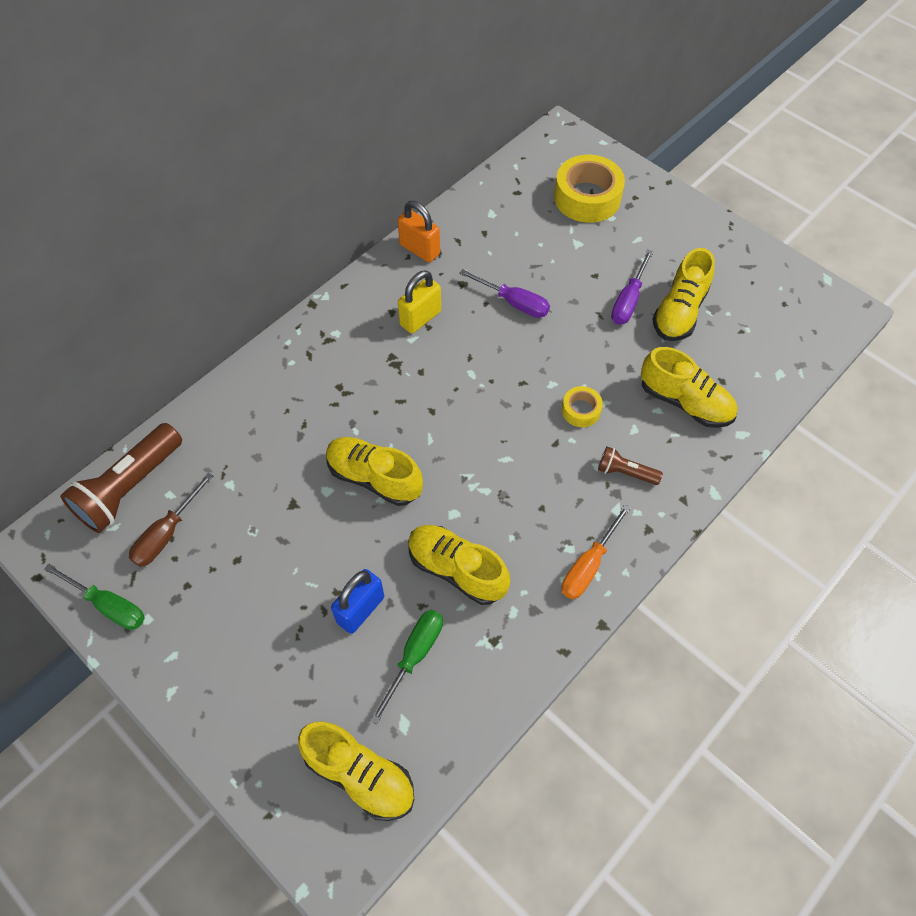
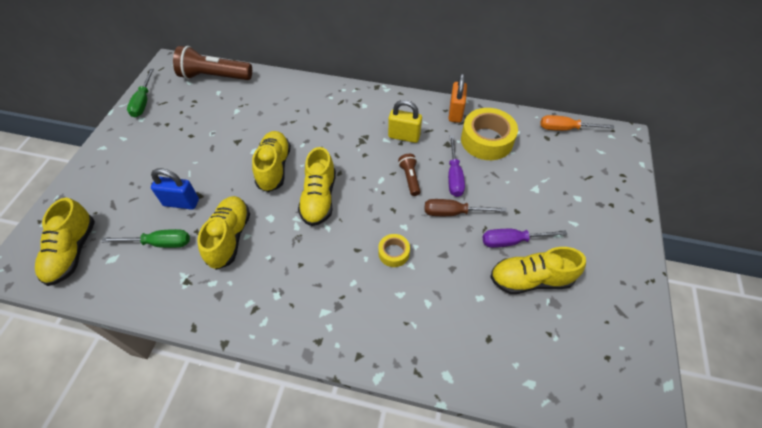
camera: 60 degrees right, 5 degrees down
brown screwdriver [129,473,213,567] -> brown screwdriver moved to [425,199,507,216]
yellow tape [554,155,625,223] -> yellow tape moved to [461,108,518,160]
orange screwdriver [561,504,631,599] -> orange screwdriver moved to [540,115,614,131]
brown flashlight [598,447,663,485] -> brown flashlight moved to [398,154,421,196]
yellow shoe [641,347,737,428] -> yellow shoe moved to [298,147,336,226]

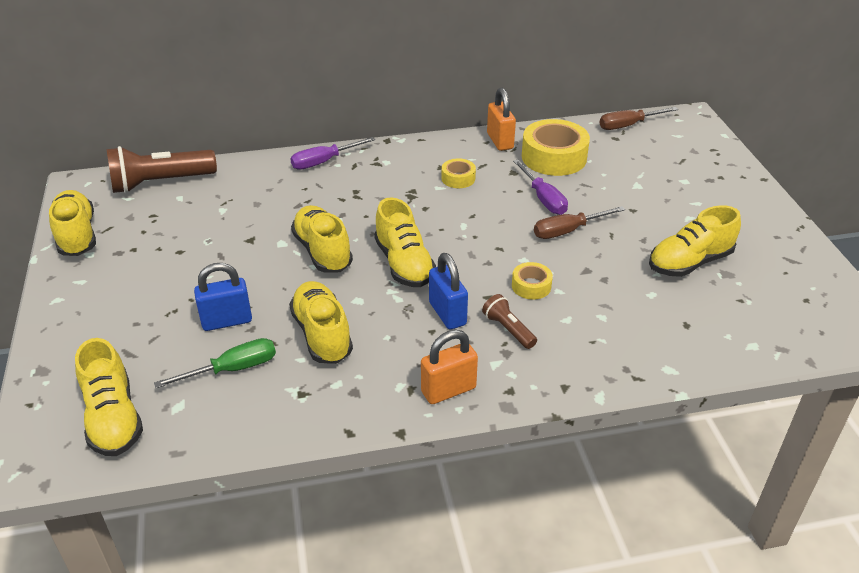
camera: 25 degrees left, 15 degrees down
green screwdriver [127,69,154,117] -> yellow shoe [49,190,96,256]
yellow padlock [388,100,422,143] -> yellow tape [442,158,476,188]
brown flashlight [398,154,421,196] -> brown flashlight moved to [482,294,537,349]
purple screwdriver [483,229,567,248] -> purple screwdriver moved to [290,137,375,170]
orange screwdriver [540,115,614,131] -> brown screwdriver [600,107,678,130]
none -> orange padlock [421,330,478,404]
none -> blue padlock [429,253,468,330]

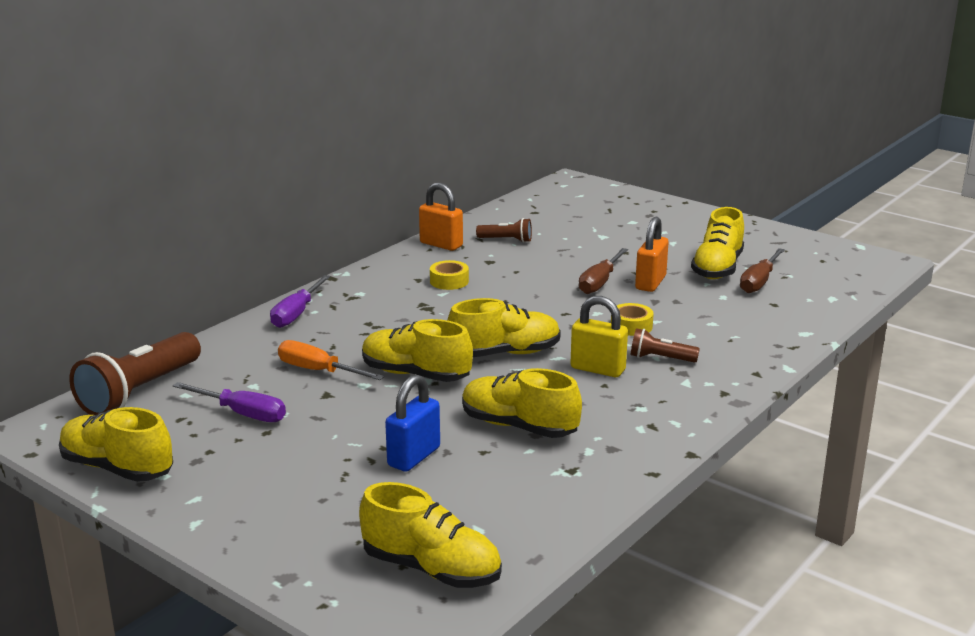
camera: 40 degrees left, 15 degrees down
green screwdriver [154,338,276,388] -> none
yellow shoe [374,197,436,287] -> yellow shoe turned 45 degrees counterclockwise [447,298,561,357]
orange padlock [421,330,478,404] -> orange padlock moved to [635,217,669,292]
blue padlock [429,253,468,330] -> yellow padlock [570,296,628,377]
purple screwdriver [513,160,568,215] -> purple screwdriver moved to [173,382,286,422]
yellow tape [522,119,590,176] -> brown flashlight [476,218,532,243]
brown screwdriver [600,107,678,130] -> brown screwdriver moved to [740,248,785,293]
none -> orange screwdriver [278,340,384,380]

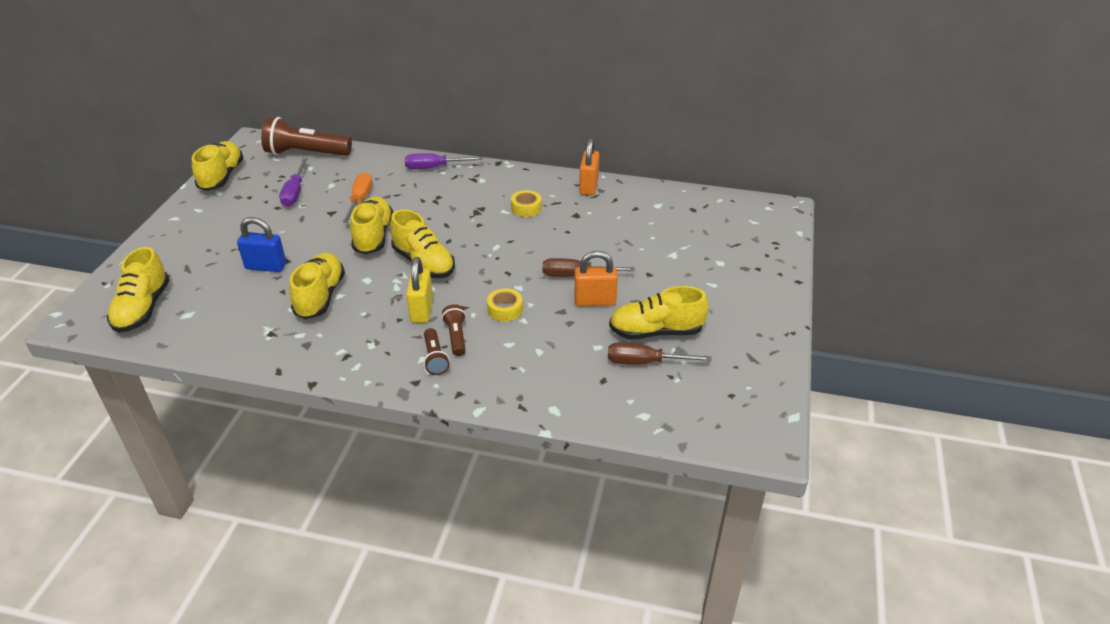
camera: 65 degrees right, 15 degrees up
brown flashlight [476,218,532,243] -> brown flashlight moved to [424,328,450,375]

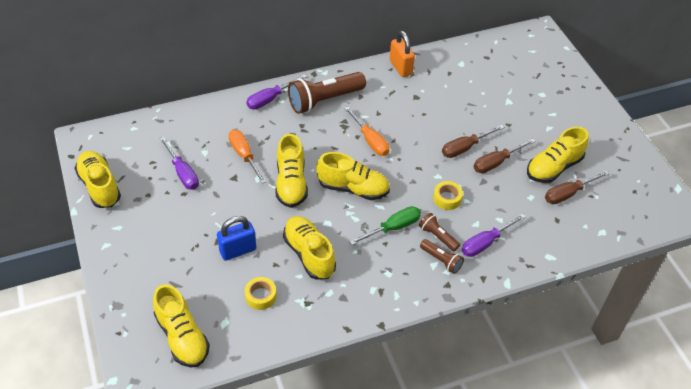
camera: 35 degrees left, 10 degrees up
brown flashlight [261,117,352,156] -> brown flashlight moved to [288,72,366,114]
yellow shoe [350,196,393,254] -> yellow shoe turned 150 degrees counterclockwise [276,134,308,208]
yellow padlock [406,257,433,323] -> green screwdriver [349,206,421,245]
yellow tape [511,190,542,217] -> yellow tape moved to [245,277,277,310]
orange padlock [574,251,618,306] -> brown screwdriver [474,138,536,173]
none -> orange screwdriver [344,106,390,156]
none -> purple screwdriver [462,214,526,257]

